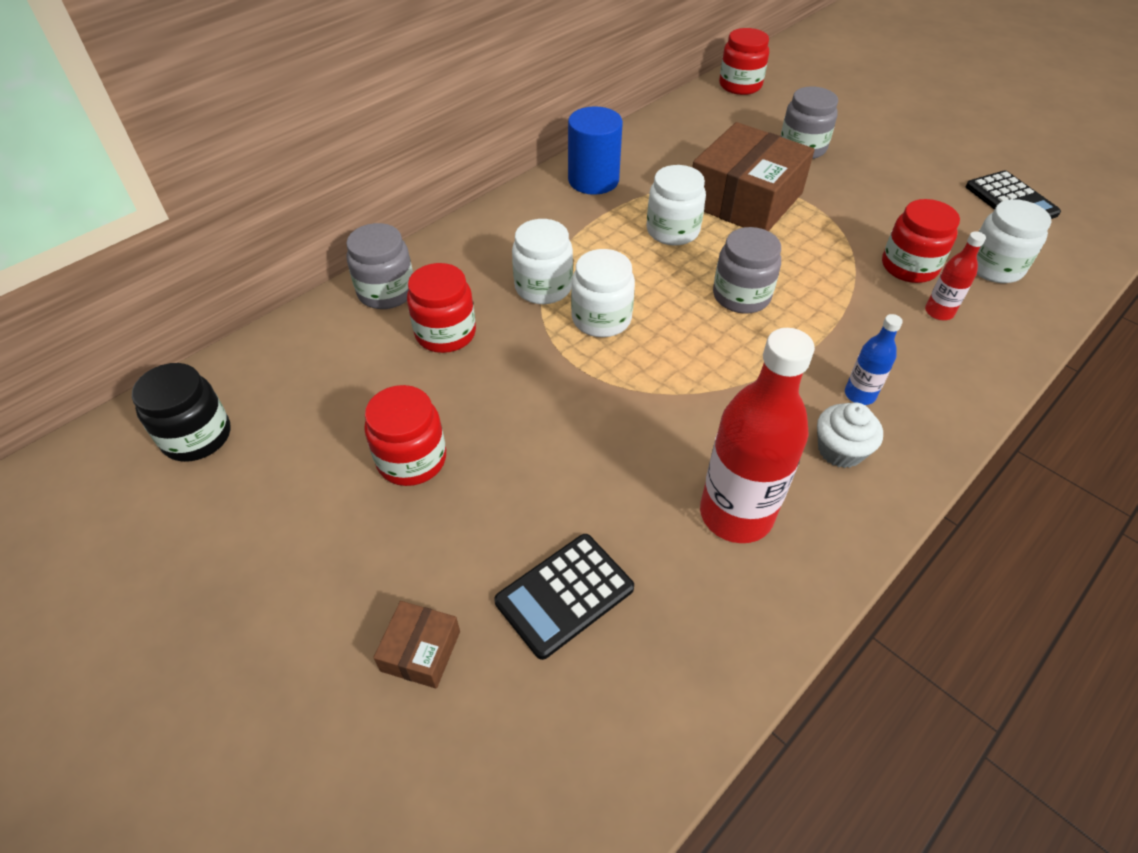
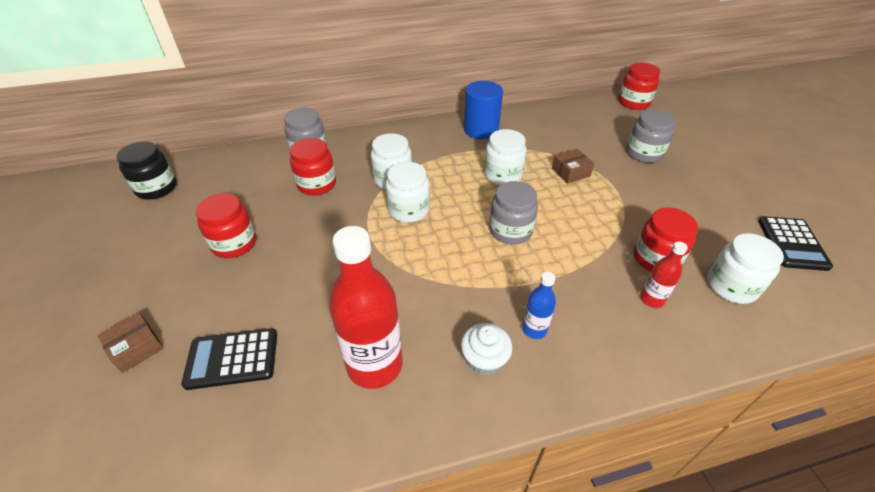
camera: 30 degrees right, 5 degrees down
brown box [692,122,815,231] -> brown box [552,149,594,184], size x0.43

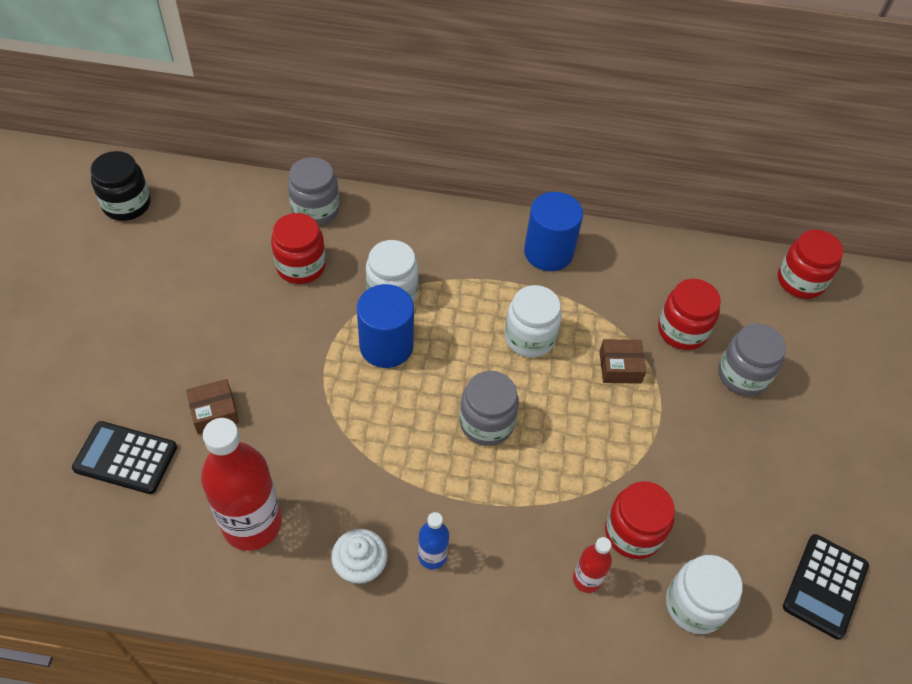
camera: 20 degrees right, 10 degrees up
brown box [97,313,164,373] -> brown box moved to [186,379,239,434]
red jar [196,193,256,258] -> red jar moved to [658,279,721,350]
white jar [386,162,430,223] -> blue cylinder [357,284,414,368]

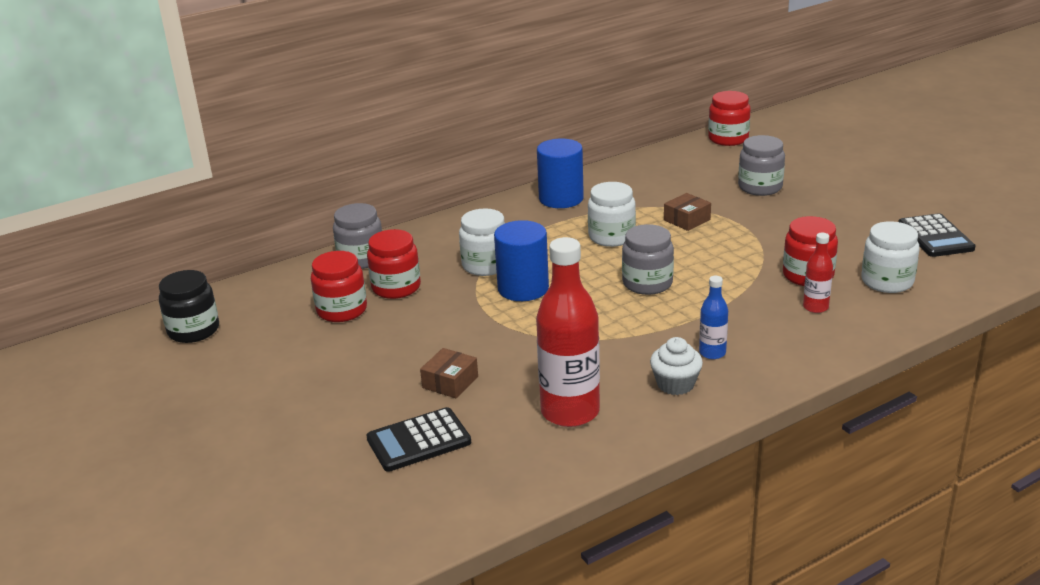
camera: 35 degrees left, 25 degrees down
red jar [658,279,721,350] -> red jar moved to [311,251,367,322]

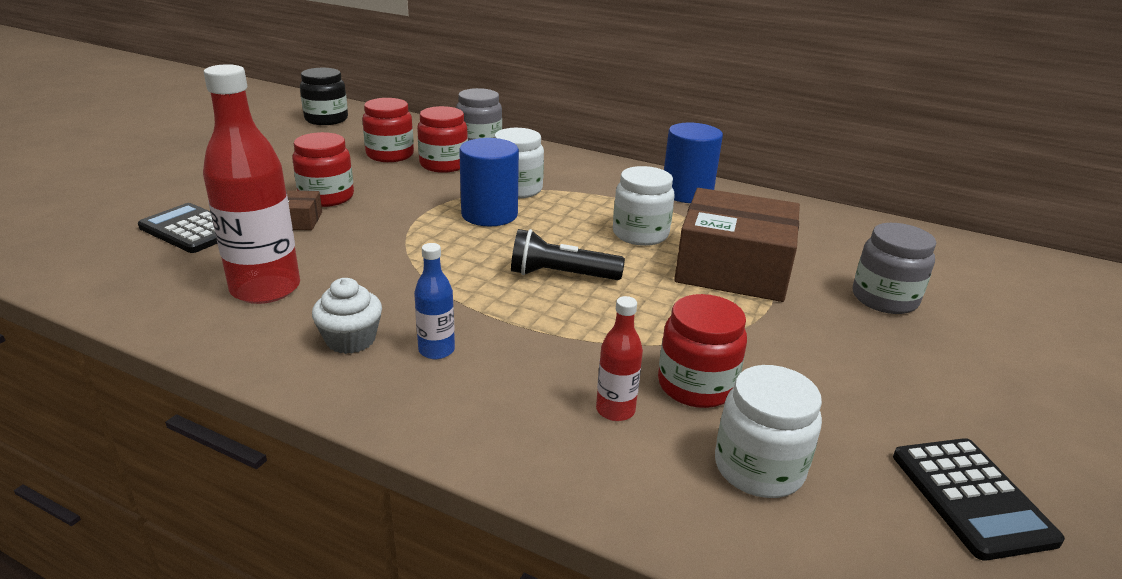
camera: 55 degrees right, 0 degrees up
grey jar [622,224,674,295] -> black flashlight [511,229,625,280]
brown box [664,193,711,231] -> brown box [674,188,800,302], size x2.31
red jar [708,91,751,146] -> red jar moved to [292,132,354,207]
black calculator [898,213,976,257] -> black calculator turned 60 degrees counterclockwise [893,438,1065,561]

